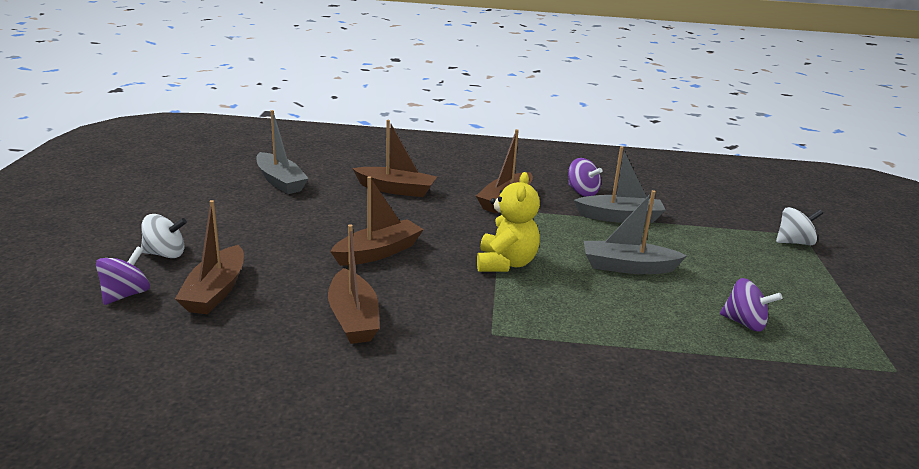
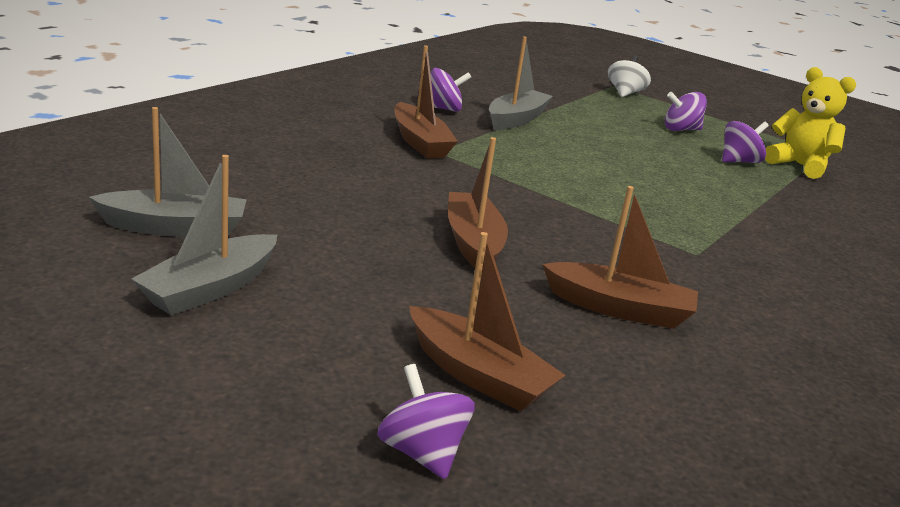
camera: 60 degrees left, 0 degrees up
white spinning top [141,214,187,258] -> none
brown boat [352,120,437,197] -> none
yellow teddy bear [477,172,540,272] -> yellow teddy bear moved to [765,67,856,179]
grey boat [584,190,687,274] -> grey boat moved to [132,155,277,316]
none -> purple spinning top [665,92,707,131]

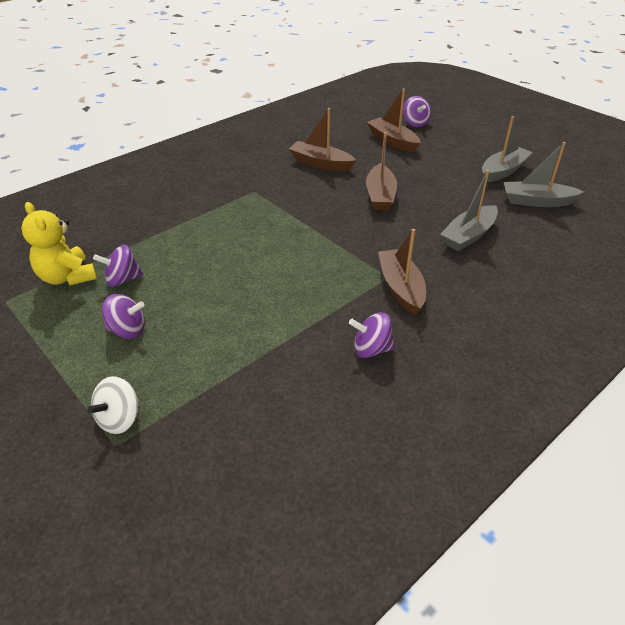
camera: 165 degrees left, 15 degrees up
grey boat [489,36,553,130] -> grey boat moved to [440,170,498,251]

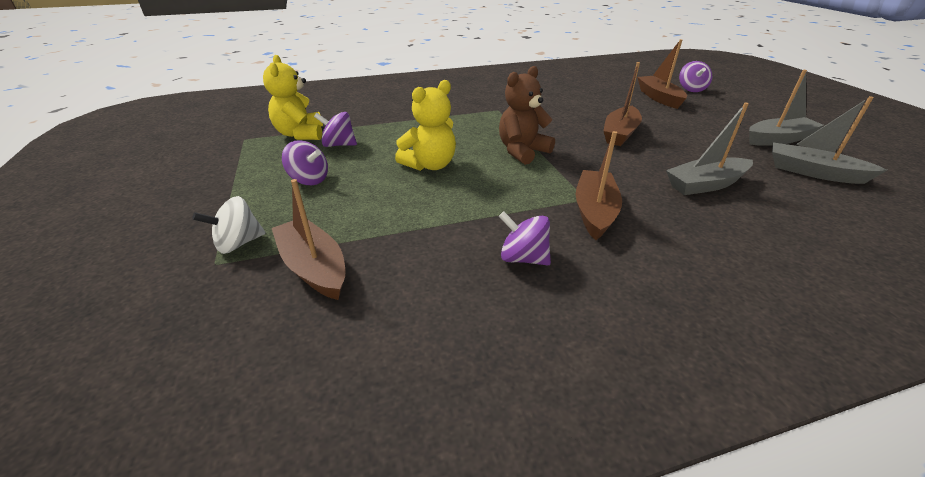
camera: 25 degrees right, 5 degrees down
brown boat [289,108,356,171] -> brown boat moved to [272,179,345,300]
none -> yellow teddy bear [395,80,456,171]
none -> brown teddy bear [499,66,555,165]

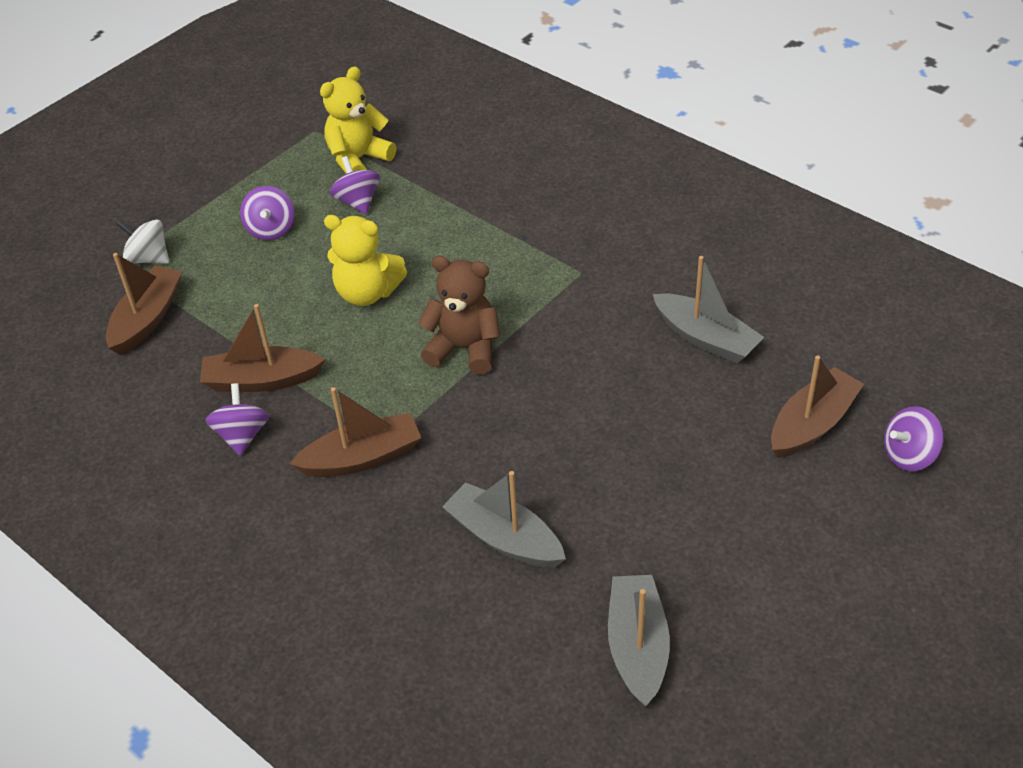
camera: 60 degrees right, 10 degrees up
brown boat [603,62,642,146] -> brown boat moved to [200,304,325,392]
grey boat [749,70,824,146] -> grey boat moved to [653,256,764,363]

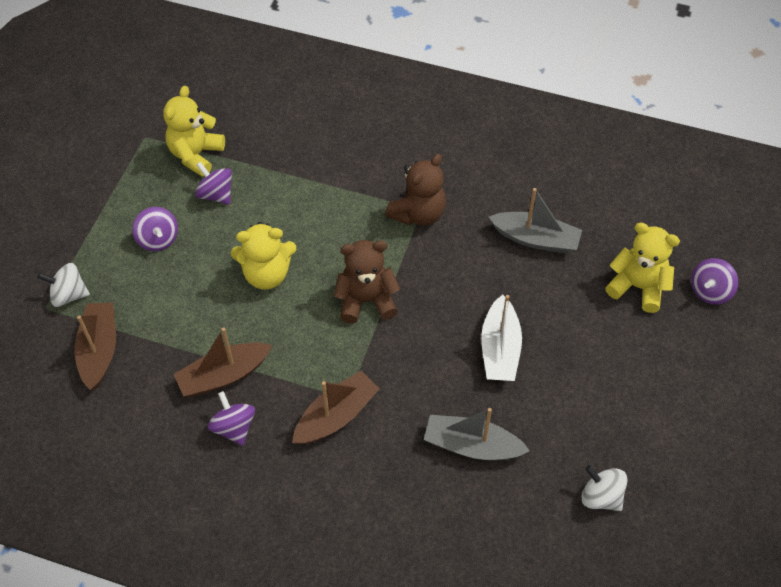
camera: 25 degrees left, 10 degrees up
grey boat [608,575,670,706] -> white spinning top [582,465,628,511]
brown boat [771,355,864,458] -> yellow teddy bear [605,223,680,313]
none -> brown teddy bear [385,154,446,226]
none -> white boat [481,294,522,381]

